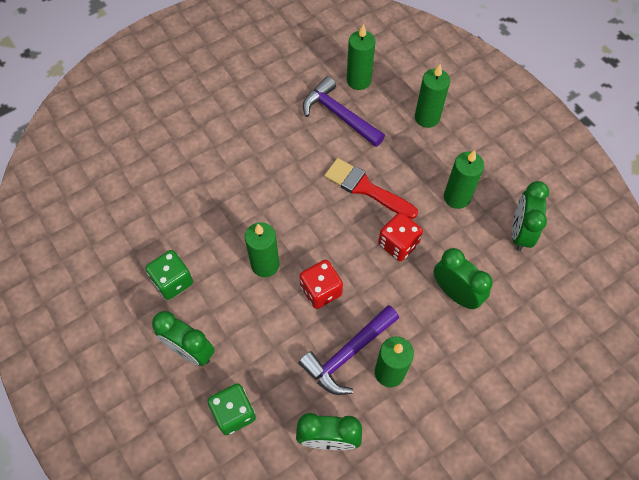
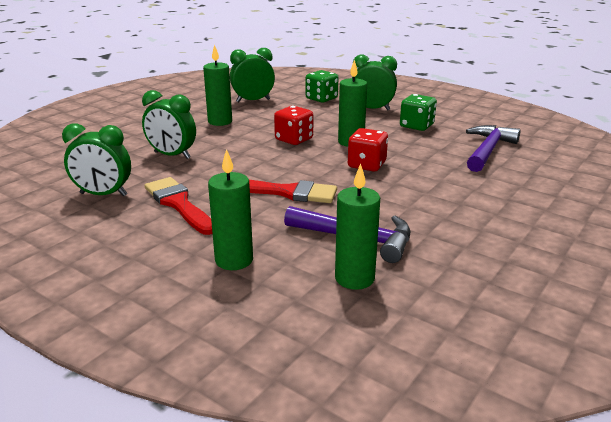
camera: 160 degrees right, 35 degrees down
purple hammer [298,305,399,395] -> purple hammer moved to [466,125,521,172]
red dice [378,212,423,261] -> red dice moved to [348,128,388,172]
green candle [444,150,484,209] -> red brush [144,177,213,235]
green clock [512,181,549,251] -> green clock turned 105 degrees clockwise [62,123,131,196]

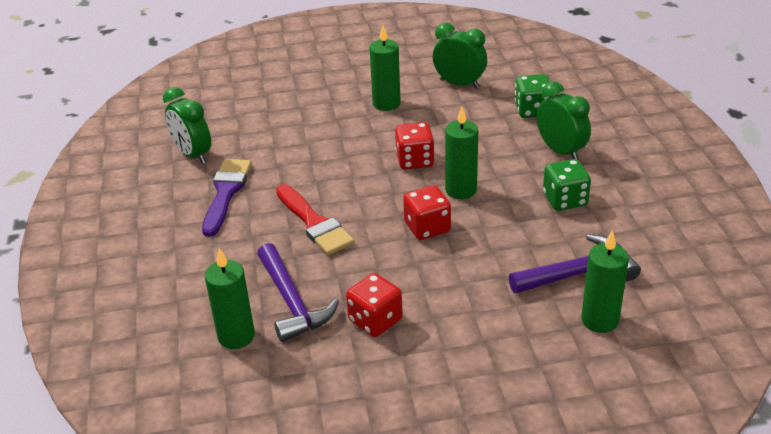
camera: 45 degrees right, 10 degrees up
green clock [142,90,196,159] -> none
red brush [144,177,213,235] -> purple brush [202,159,251,237]
green candle [208,149,253,270] -> green candle moved to [581,230,629,333]
none -> red dice [346,273,403,337]

